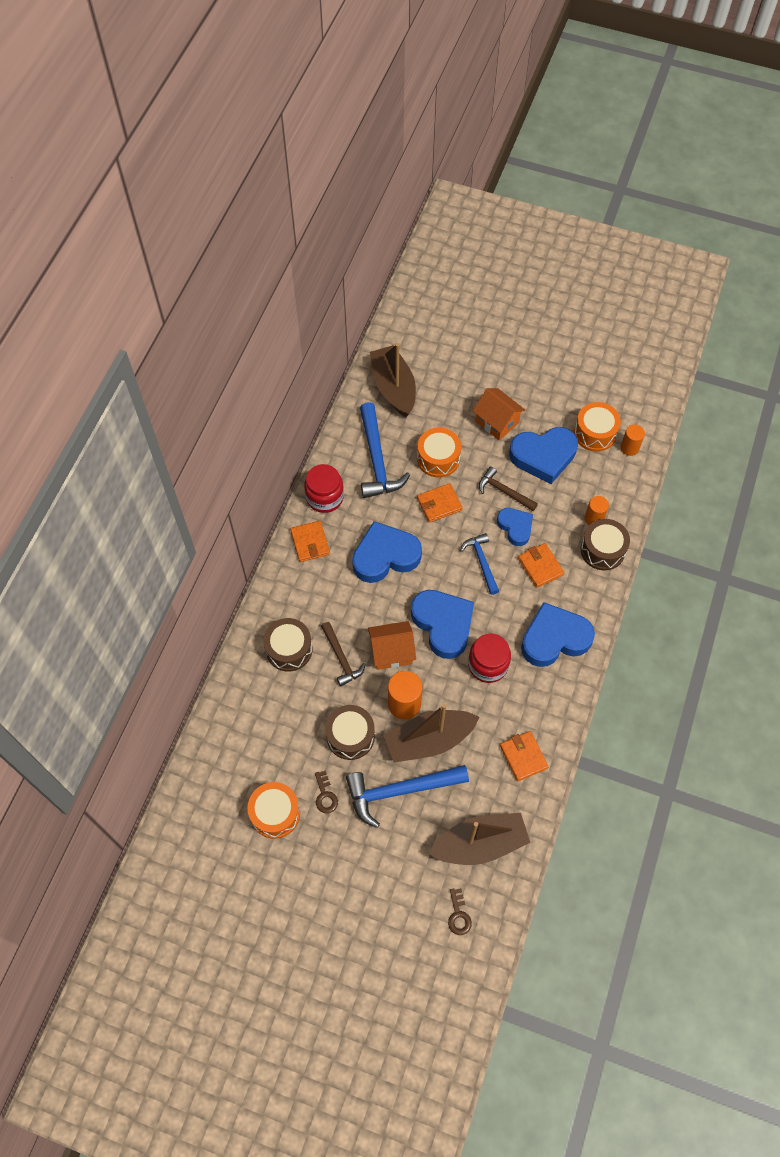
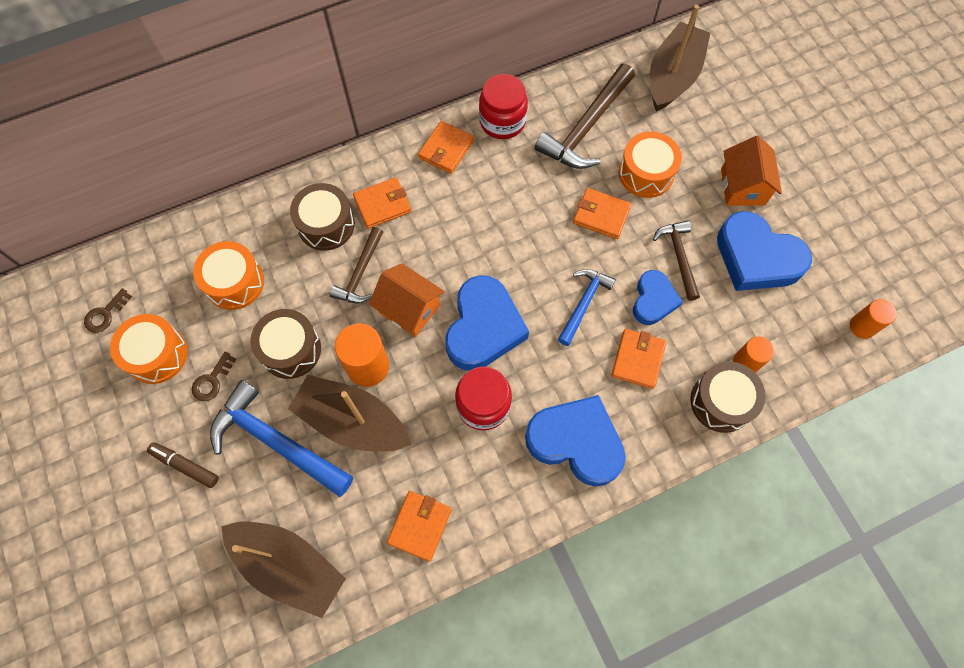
camera: 45 degrees right, 5 degrees up
blue heart [352,521,422,583] -> none
blue hammer [360,402,410,498] -> brown hammer [535,64,635,169]
brown key [448,888,472,935] -> brown key moved to [84,288,132,333]
orange drum [574,402,621,452] -> orange drum moved to [193,241,264,310]
none -> brown marker [147,442,219,488]
none -> orange wallet [353,177,412,229]

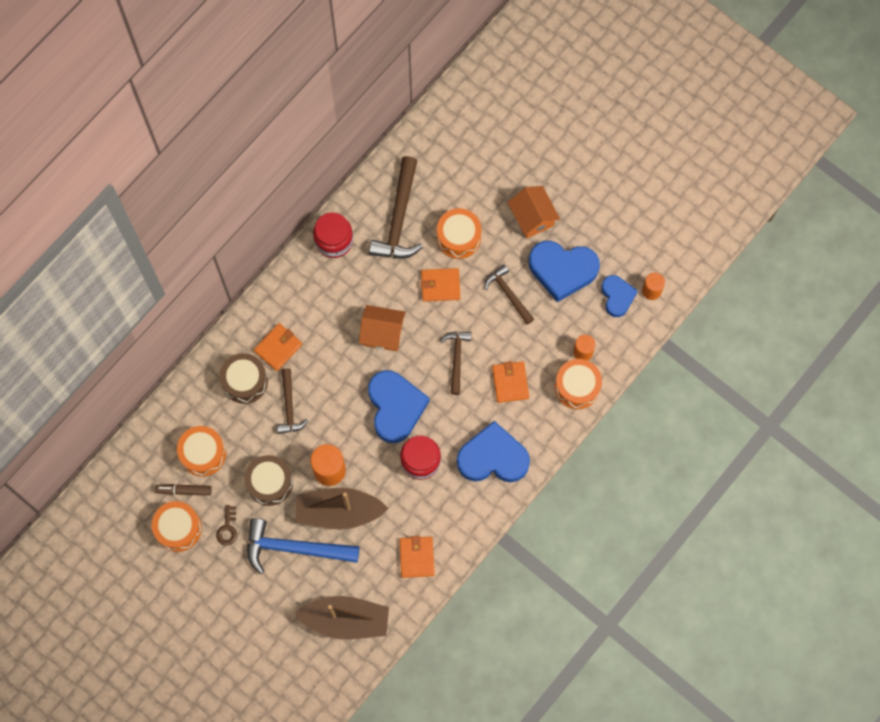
camera: 25 degrees left, 5 degrees up
brown key [84,288,132,333] -> none
brown marker [147,442,219,488] -> brown marker moved to [155,484,212,496]
orange house [369,264,445,337] -> orange house moved to [359,305,406,351]
orange wallet [418,121,474,174] -> none
blue hammer [558,269,616,346] -> brown hammer [440,332,472,395]
blue heart [633,270,683,325] -> blue heart moved to [601,275,638,317]
brown boat [650,5,710,112] -> none
brown drum [690,362,766,433] -> orange drum [555,359,602,409]

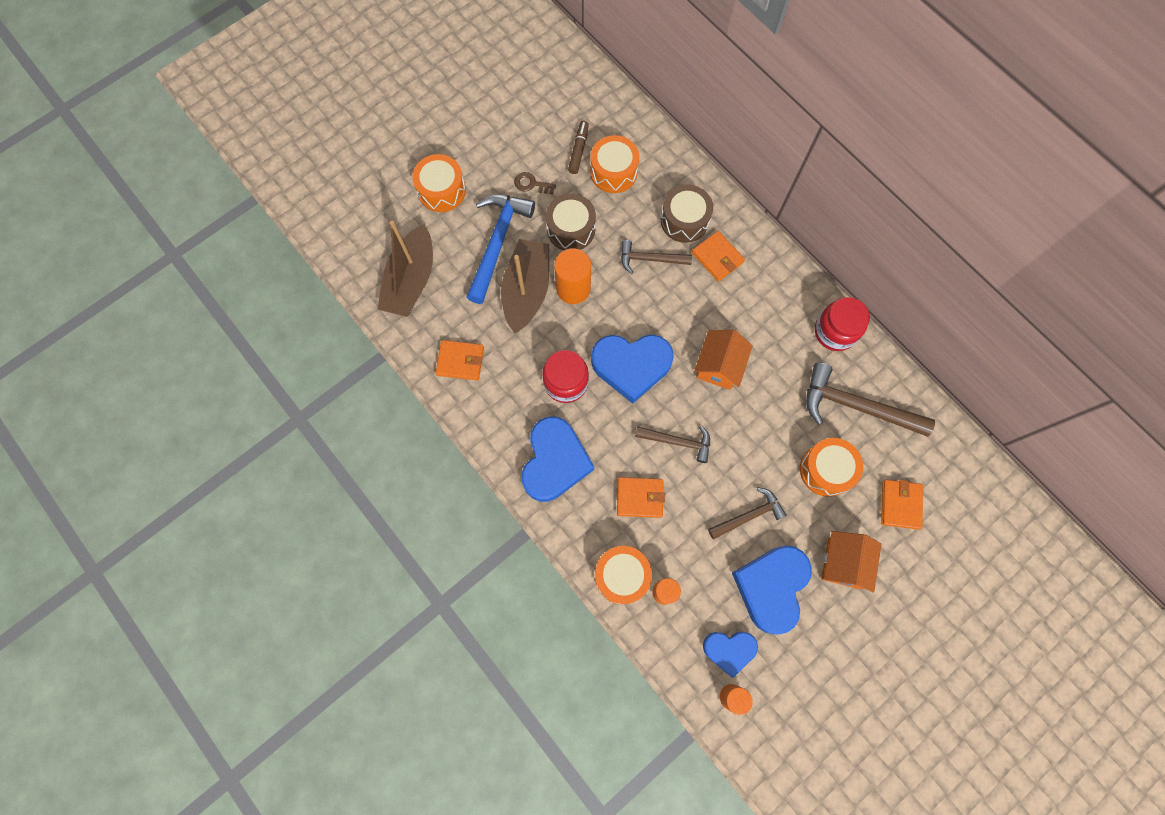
camera: 100 degrees right, 0 degrees up
orange drum [152,501,202,552] -> orange drum moved to [412,154,466,212]
orange wallet [421,268,460,301] -> orange wallet moved to [881,479,923,530]
orange house [507,186,560,239] -> orange house turned 60 degrees counterclockwise [821,531,882,593]

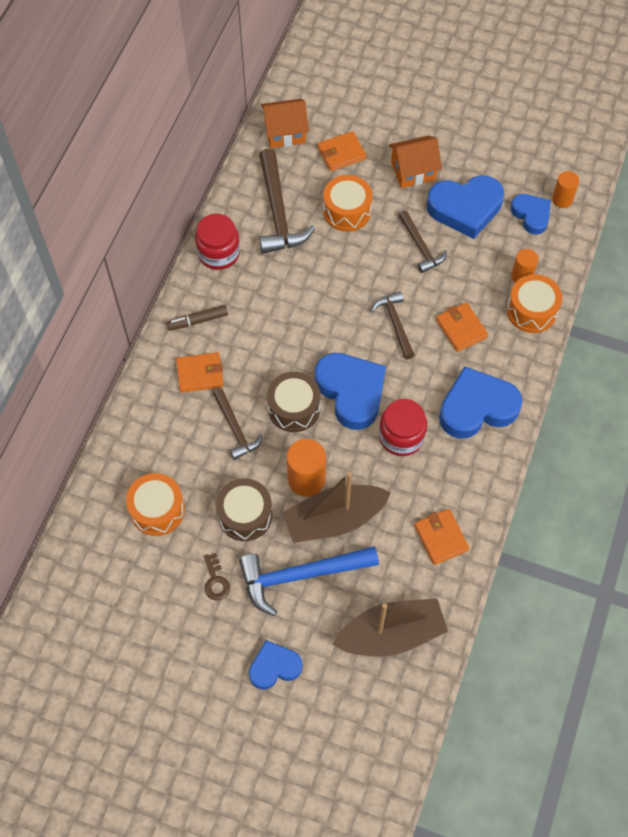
camera: 120 degrees left, 10 degrees down
orange drum [412,154,466,212] -> blue heart [249,640,302,690]
brown marker [568,121,589,174] -> brown marker moved to [167,305,228,330]
brown drum [661,185,713,243] -> brown drum moved to [267,372,320,432]
orange wallet [692,231,745,282] -> orange wallet turned 60 degrees clockwise [176,352,224,393]
orange house [694,330,753,390] -> orange house moved to [261,99,309,148]
brown hammer [708,487,787,540] -> brown hammer turned 150 degrees counterclockwise [398,210,447,273]

